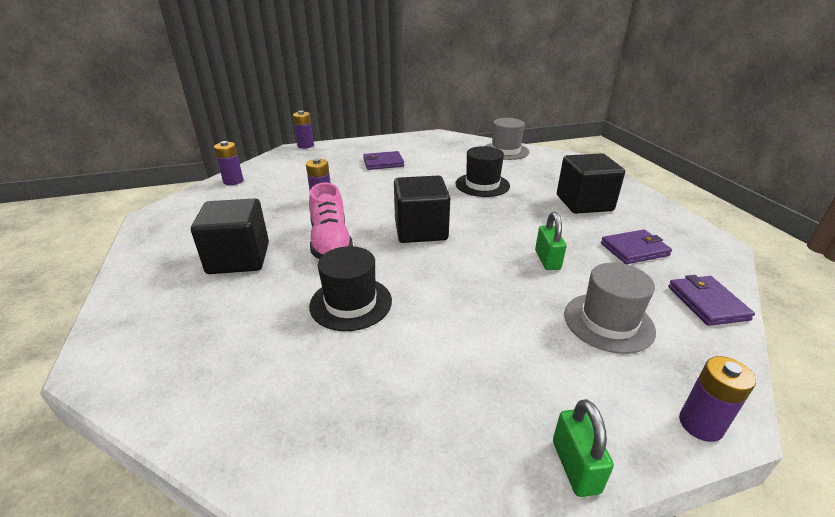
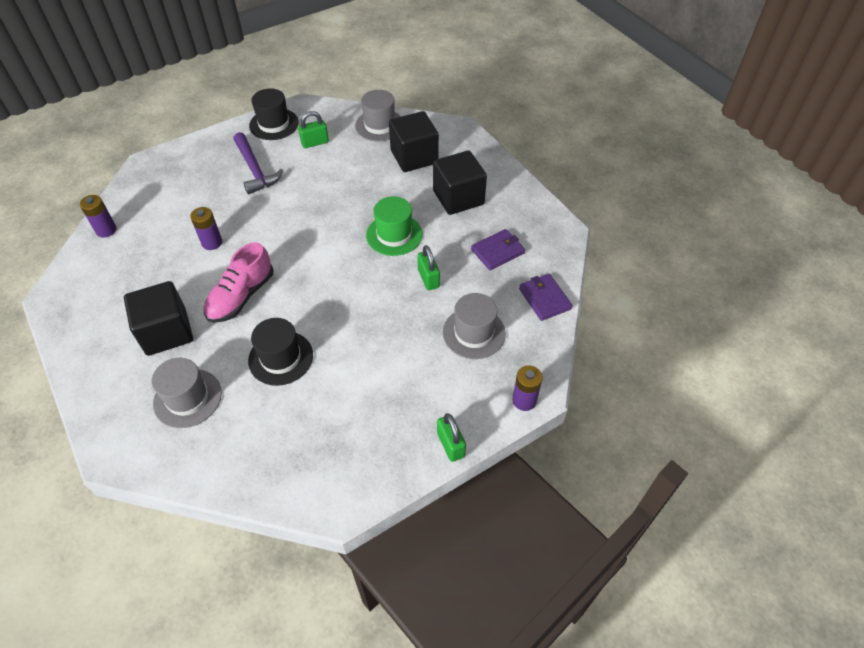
camera: 15 degrees left, 20 degrees up
purple battery [293,111,314,149] -> none
pink shoe [309,183,353,259] -> pink shoe turned 60 degrees clockwise [204,242,273,323]
purple wallet [363,151,404,170] -> purple hammer [233,132,283,194]
black cube [394,176,450,243] -> black cube moved to [389,111,439,172]
black hat [455,146,510,197] -> black hat moved to [249,89,299,140]
none -> grey hat [152,358,222,428]
none -> green padlock [298,111,329,148]
none -> green hat [366,197,422,256]

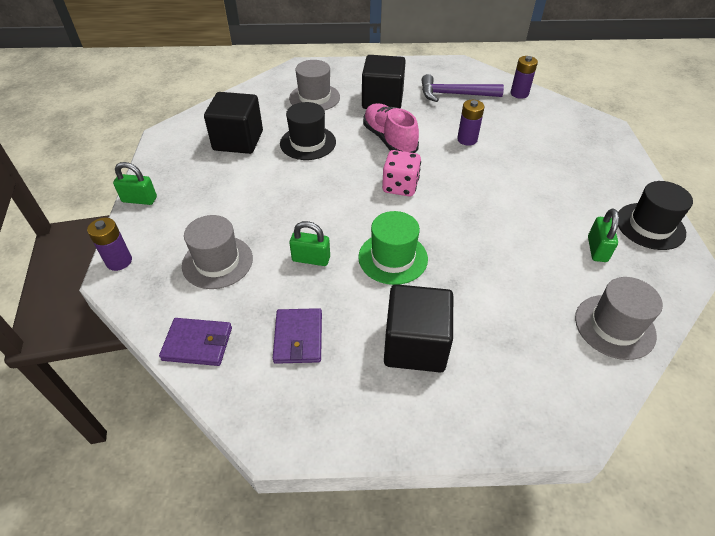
camera: 120 degrees right, 5 degrees down
purple hammer [233,132,283,194] -> purple hammer moved to [421,74,504,102]
black cube [389,111,439,172] -> black cube moved to [204,92,263,154]
none -> pink dice [382,150,421,196]

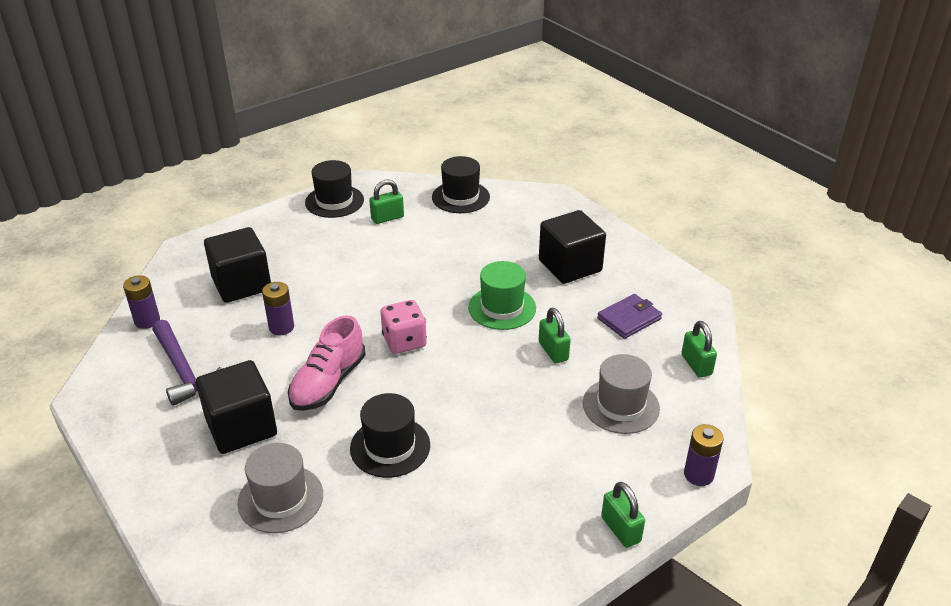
camera: 125 degrees left, 10 degrees down
purple wallet [159,318,232,366] -> green padlock [681,321,717,378]
black cube [204,92,263,154] -> black cube moved to [204,227,271,303]
grey hat [575,277,663,360] -> black hat [432,156,490,213]

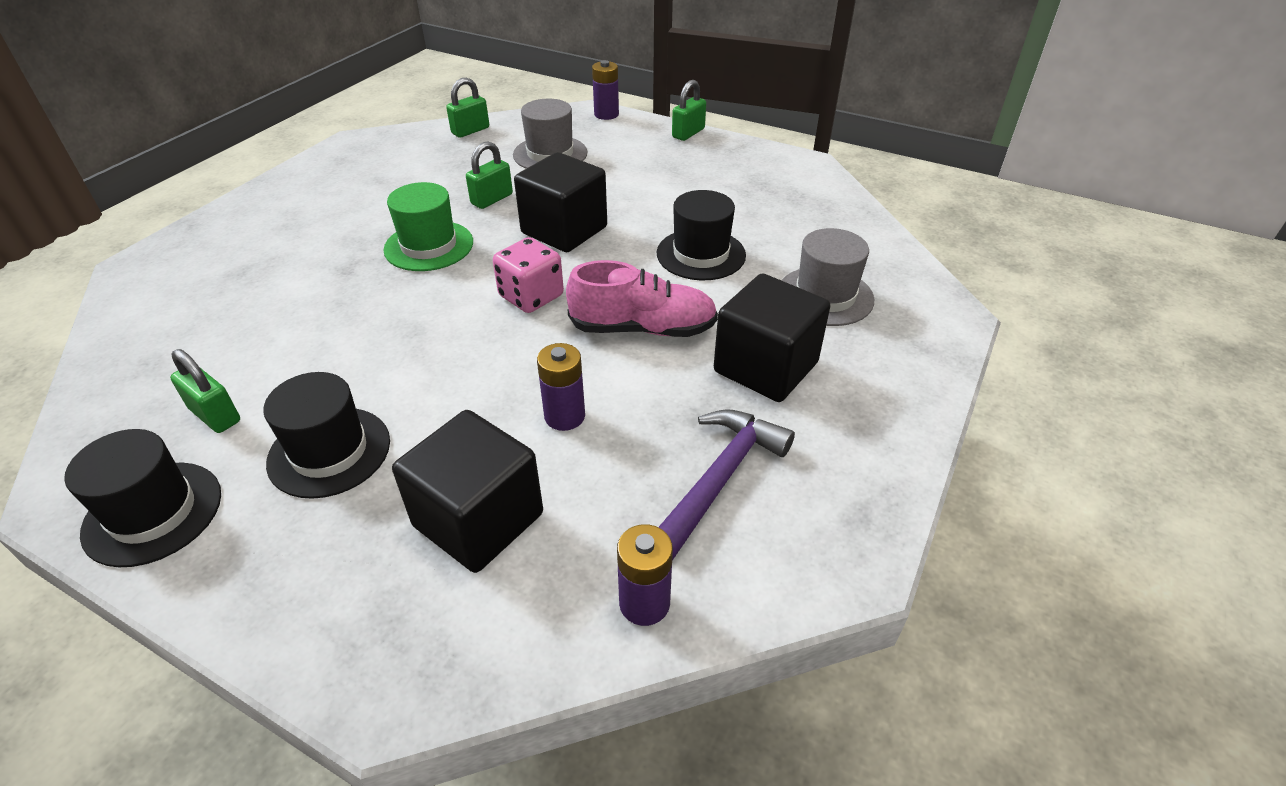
camera: 115 degrees left, 5 degrees up
black hat [432,156,490,213] -> black hat moved to [263,372,390,499]
black cube [539,210,606,284] -> black cube moved to [514,152,607,252]
purple wallet [597,294,662,339] -> none

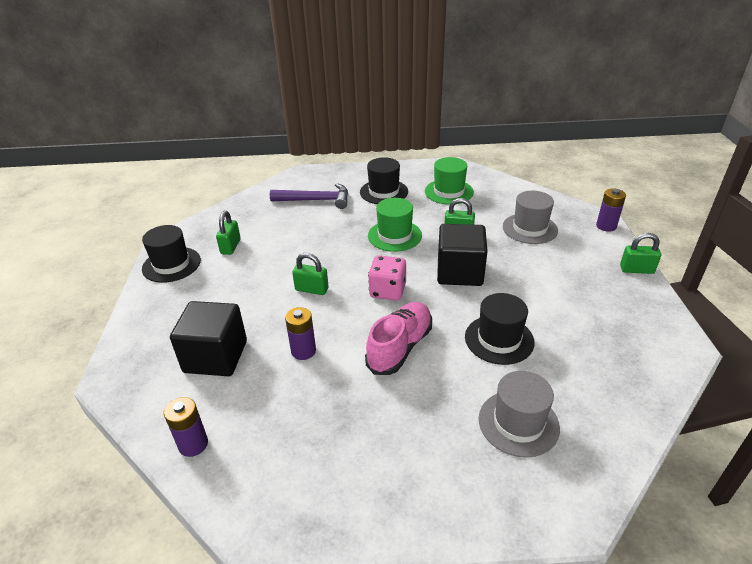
camera: 60 degrees right, 5 degrees down
black hat [263,372,390,499] -> black hat moved to [360,157,408,204]
green padlock [446,78,489,138] -> green padlock moved to [292,253,329,295]
pink shoe [566,260,718,337] -> pink shoe turned 120 degrees counterclockwise [365,302,432,375]
purple hammer [658,409,795,560] -> purple hammer moved to [270,183,348,209]
black cube [714,274,830,402] -> none
none -> green hat [425,157,474,205]

